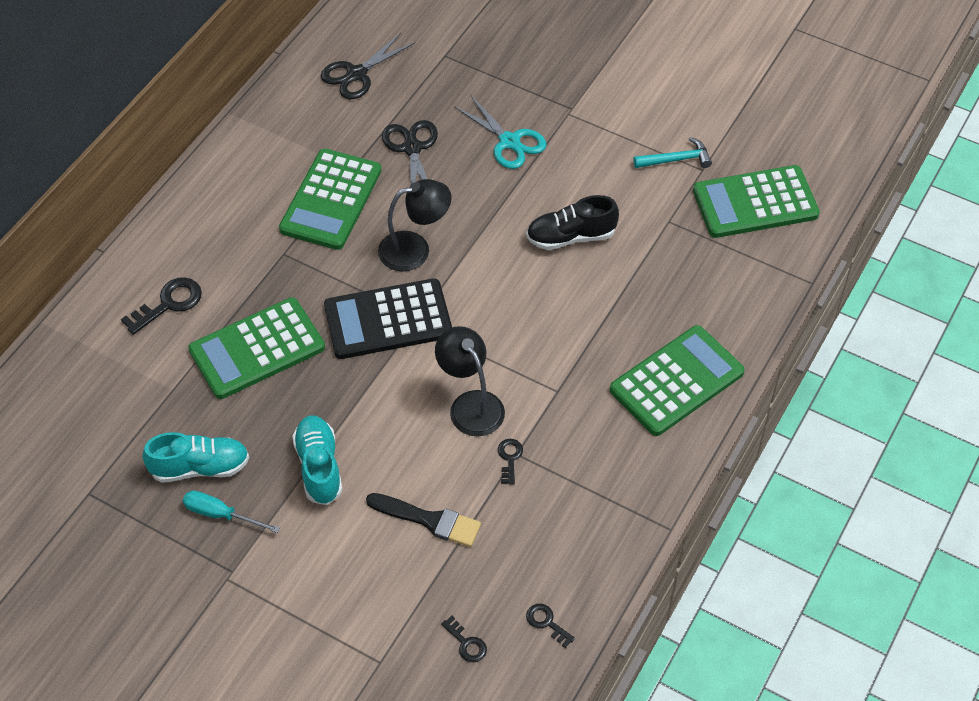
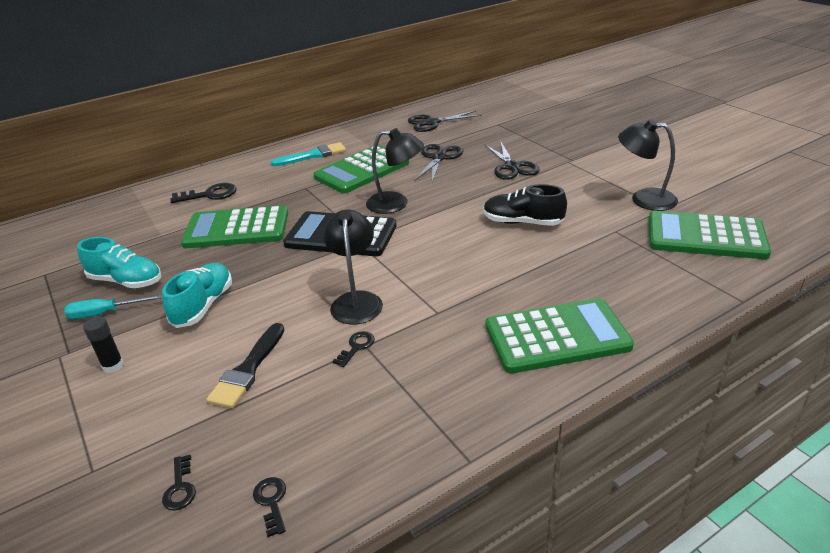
camera: 30 degrees right, 20 degrees down
turquoise screwdriver [183,491,280,533] -> turquoise screwdriver turned 60 degrees counterclockwise [64,294,162,319]
black brush [366,493,481,547] -> black brush turned 60 degrees clockwise [206,323,284,409]
turquoise scissors [454,95,546,169] -> black scissors [485,141,540,180]
turquoise hammer [634,137,712,168] -> black lamp [618,120,678,211]
none -> black glue stick [83,317,124,373]
none -> turquoise brush [271,142,346,166]

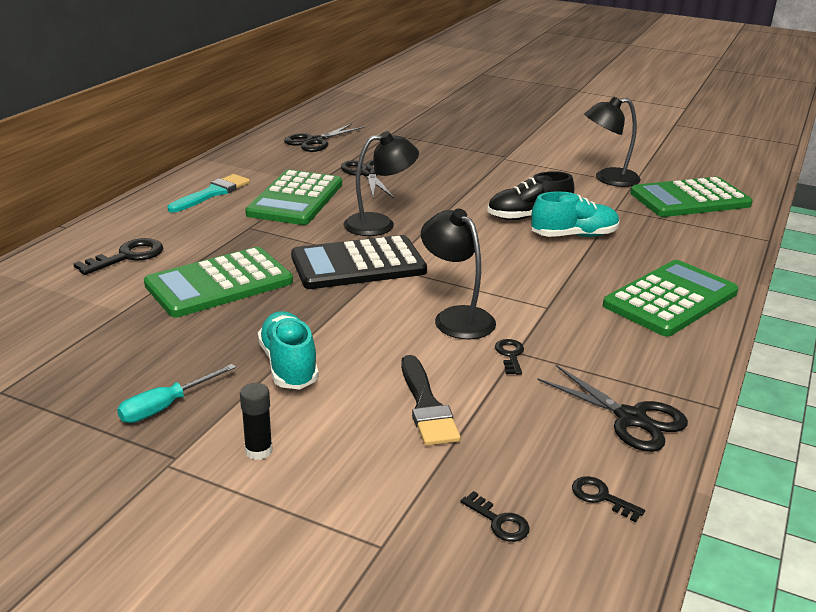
camera: 35 degrees left, 5 degrees down
turquoise shoe [77,237,161,288] -> turquoise shoe moved to [531,191,619,237]
black scissors [485,141,540,180] -> black scissors moved to [537,365,688,452]

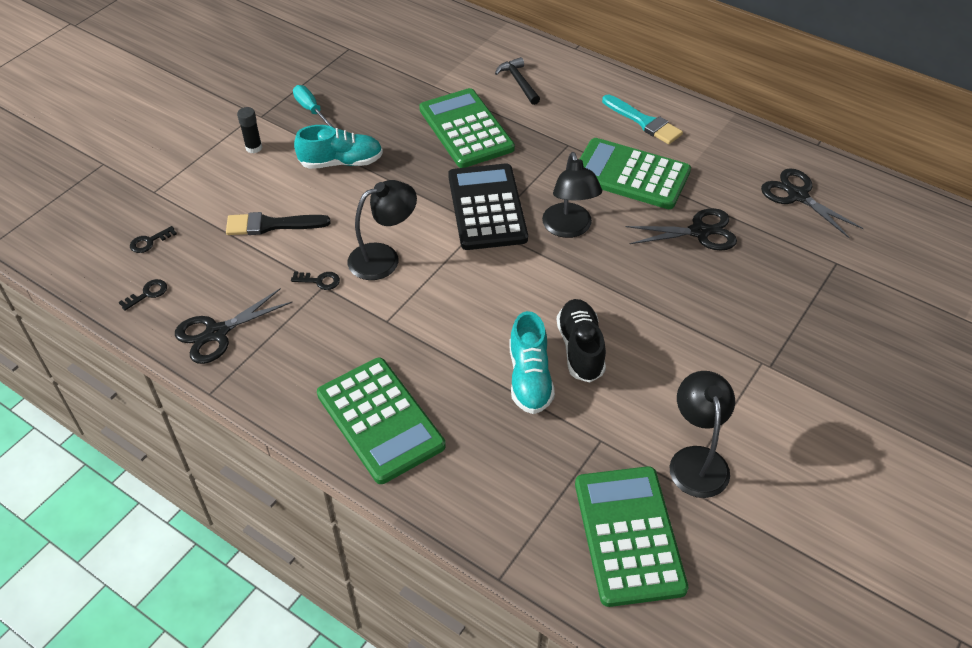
camera: 100 degrees right, 20 degrees up
black key [73,238,163,275] -> black hammer [495,57,540,105]

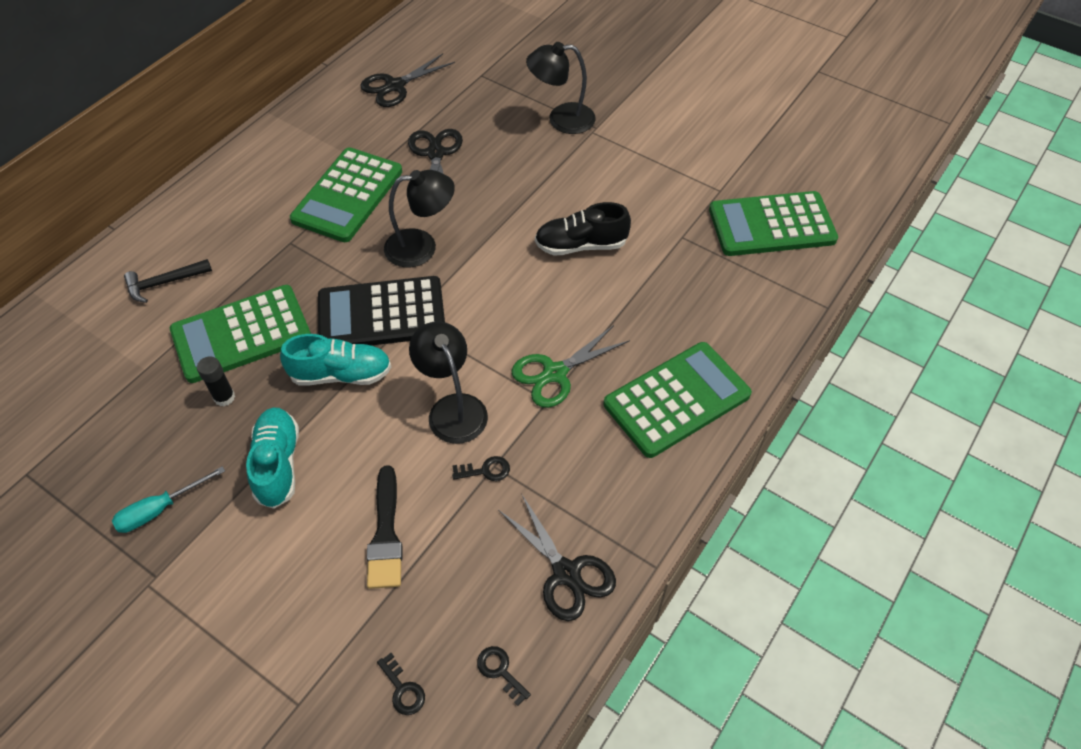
camera: 90 degrees left, 5 degrees up
black glue stick [237,107,262,153] -> black glue stick moved to [197,357,235,406]
black key [291,271,340,290] -> black key turned 75 degrees clockwise [452,456,510,481]
turquoise shoe [509,311,555,414] -> turquoise shoe moved to [280,334,391,385]
turquoise brush [602,95,683,144] -> none
black lamp [670,371,735,498] -> black lamp moved to [526,42,596,134]
none -> green scissors [511,325,630,408]

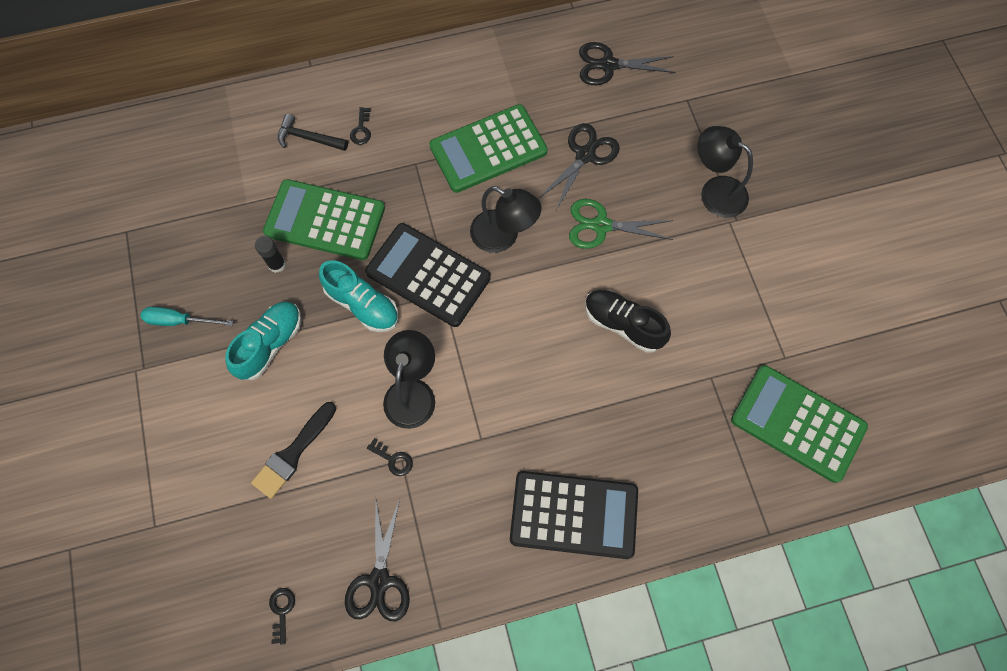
camera: 40 degrees right, 15 degrees up
black key [377,653,425,715] -> black key moved to [350,107,371,145]
green scissors [511,325,630,408] -> green scissors moved to [569,199,673,249]
green calculator [604,342,752,458] -> black calculator [510,471,638,559]

